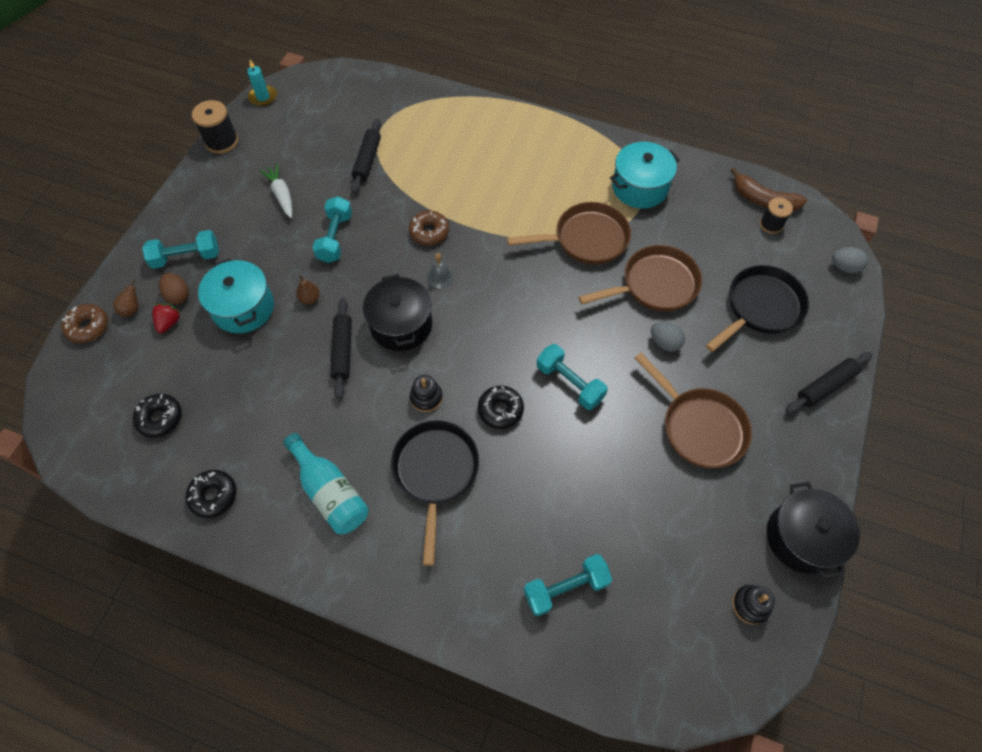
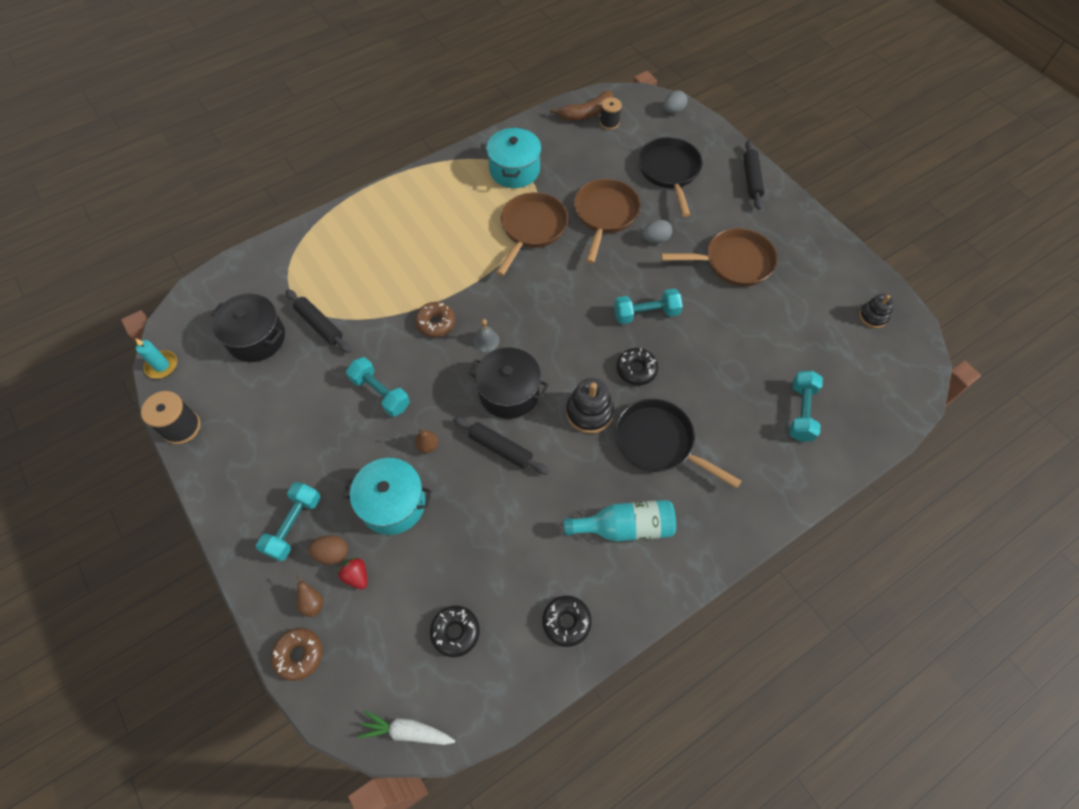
camera: 55 degrees left, 0 degrees up
white carrot [260,164,292,218] -> white carrot moved to [357,710,455,745]
black stacking toy [410,375,443,412] -> black stacking toy [566,378,614,434], size x1.56
black pot [767,482,860,579] -> black pot moved to [211,294,285,362]

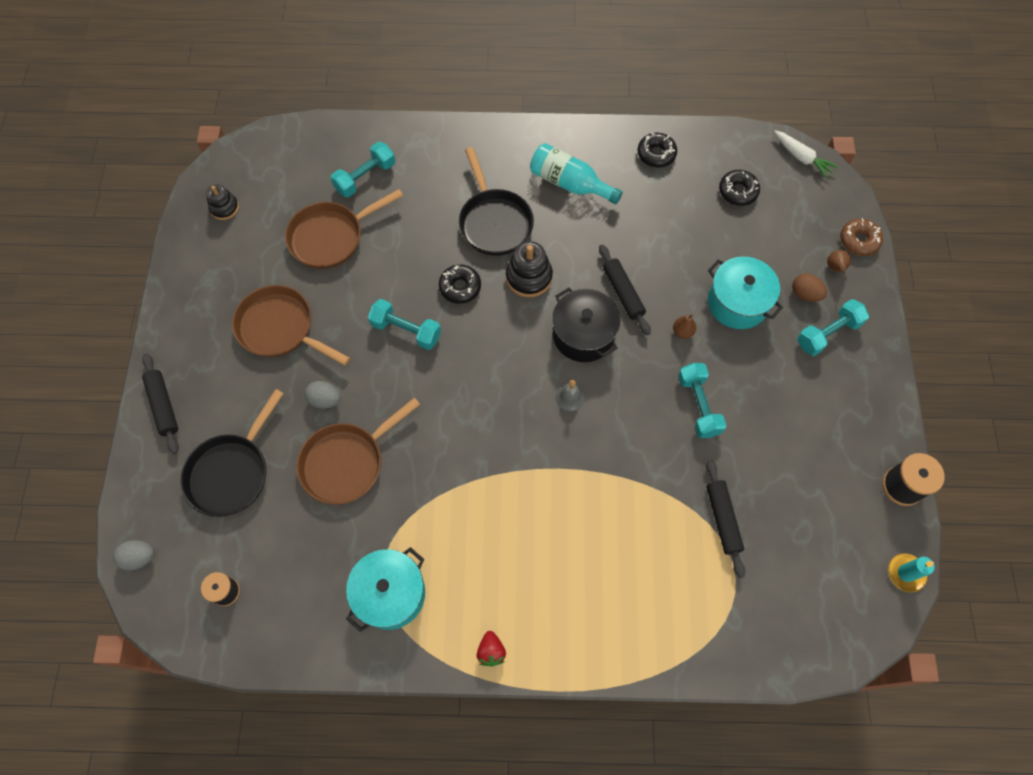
camera: 145 degrees left, 5 degrees up
black pot [211,294,285,362] -> none
red strawberry [337,557,367,589] -> red strawberry moved to [477,631,506,667]
brown donut [415,302,455,337] -> none
brown pan [496,192,568,276] -> brown pan moved to [285,189,403,269]
brown banana [550,90,613,121] -> none
black rolling pin [743,140,764,210] -> black rolling pin turned 60 degrees counterclockwise [142,353,179,454]

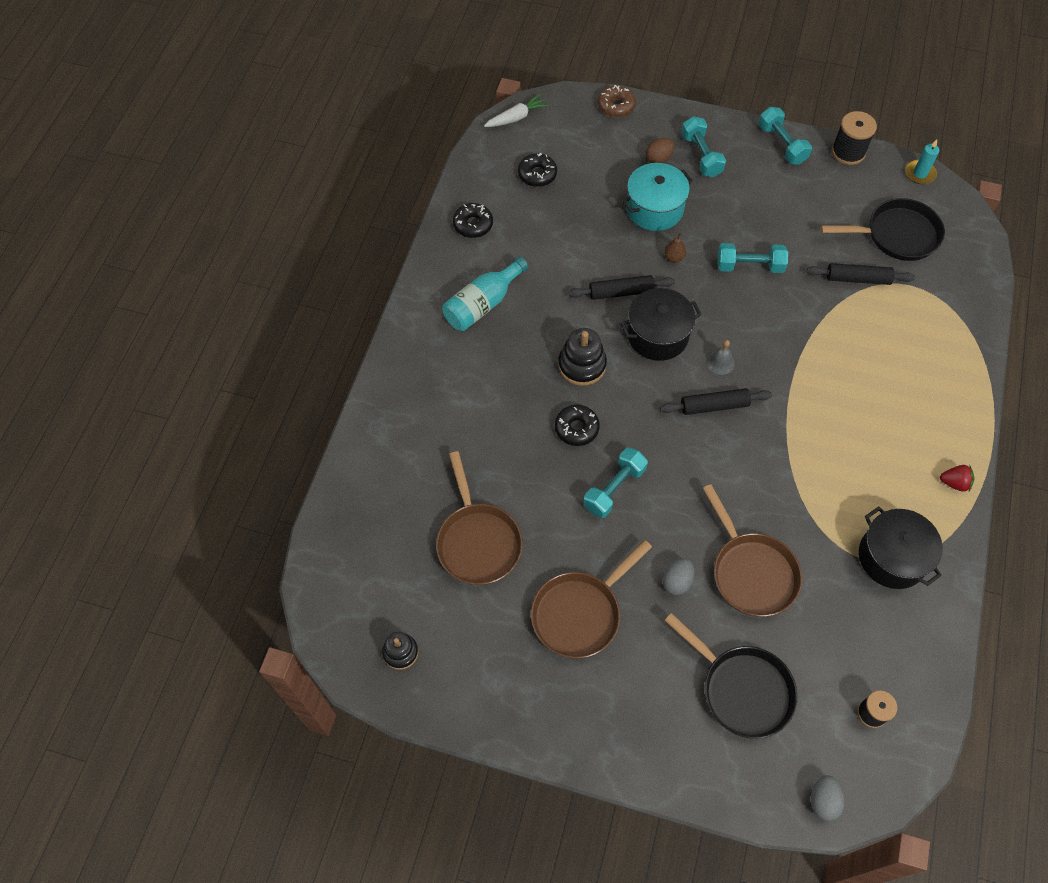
camera: 75 degrees left, 5 degrees down
black rolling pin [142,353,179,454] -> black rolling pin moved to [660,388,772,415]
turquoise dumbbell [330,142,395,197] -> turquoise dumbbell moved to [758,107,812,164]
turquoise pot [346,547,425,632] -> black pot [859,506,943,589]
black pan [459,147,534,256] -> black pan moved to [821,198,945,261]
brown pear [827,250,851,274] -> none

